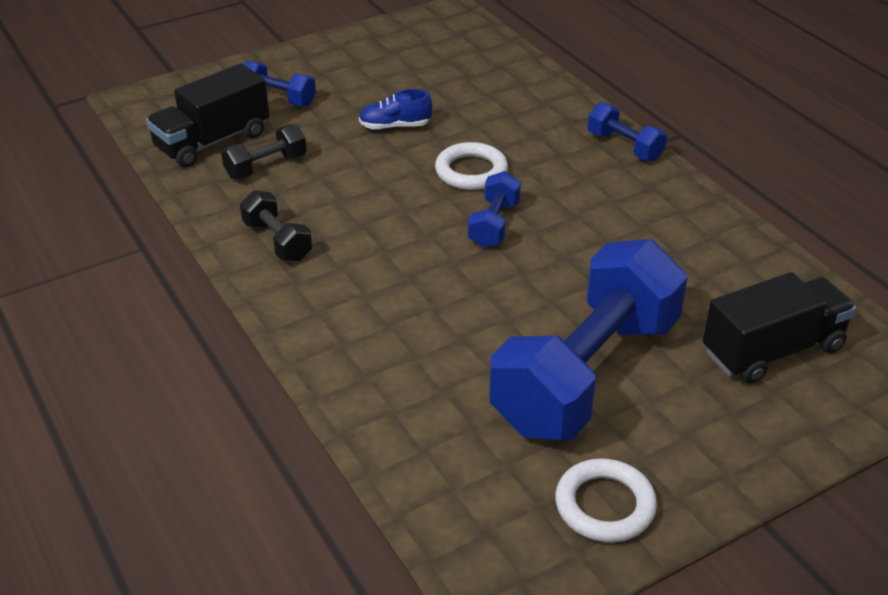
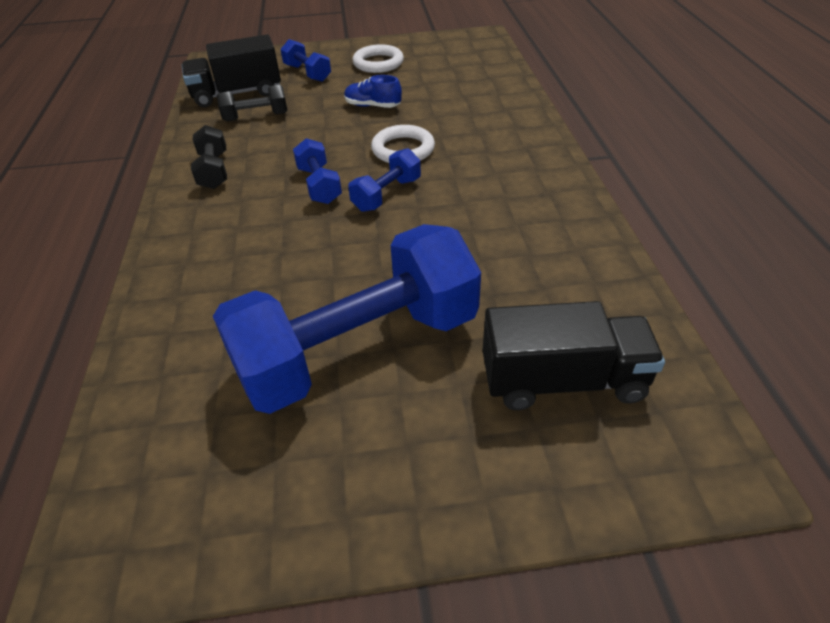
camera: 25 degrees right, 5 degrees up
white ring [555,458,657,542] -> white ring moved to [353,44,404,73]
blue dumbbell [588,102,667,161] -> blue dumbbell moved to [293,138,342,204]

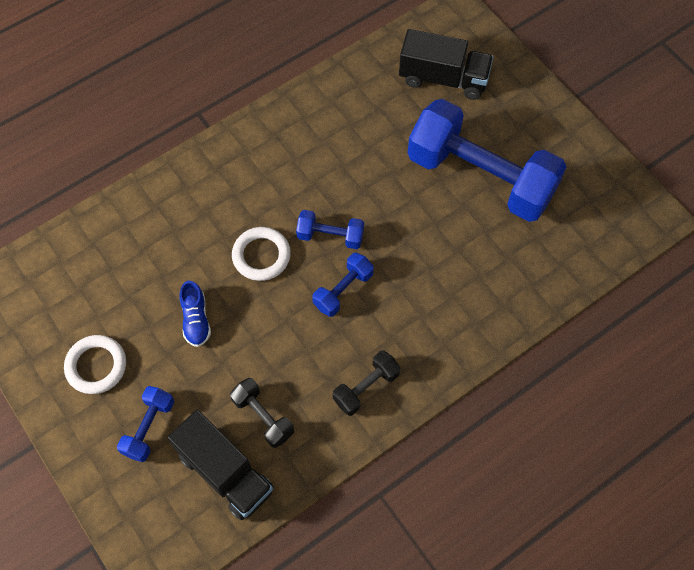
camera: 120 degrees left, 20 degrees up
black truck [483,301,665,410] -> black truck turned 135 degrees clockwise [399,29,493,100]

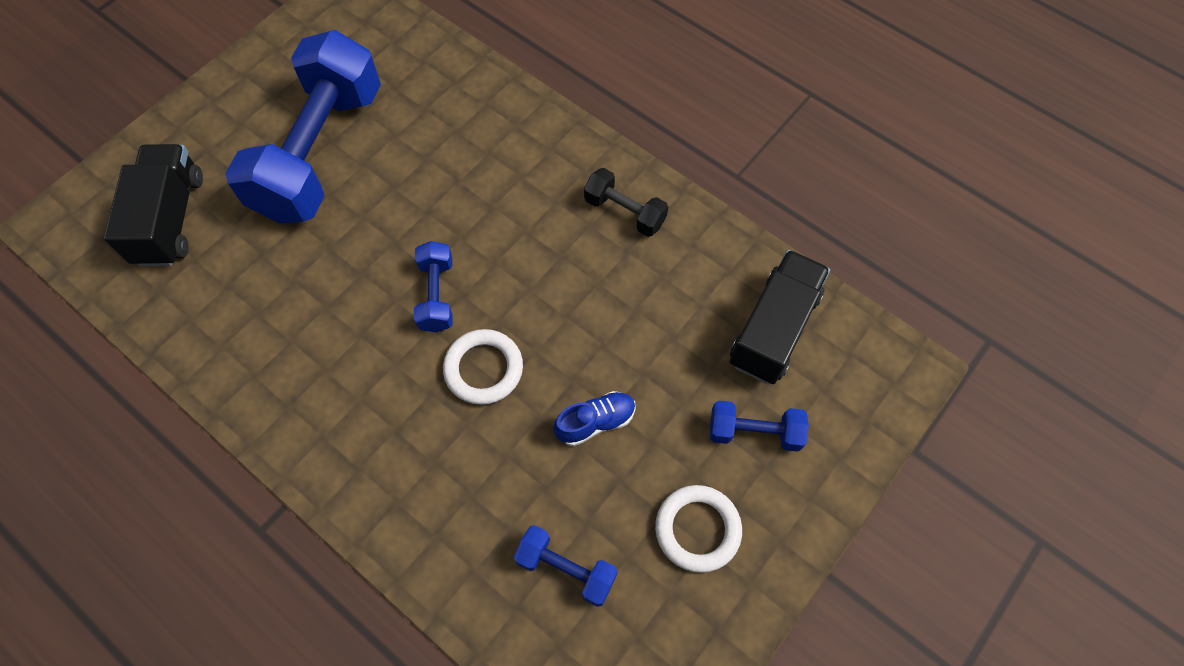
camera: 105 degrees left, 0 degrees up
black dumbbell [230,378,294,448] -> none
blue dumbbell [312,253,374,317] -> blue dumbbell moved to [514,525,618,607]

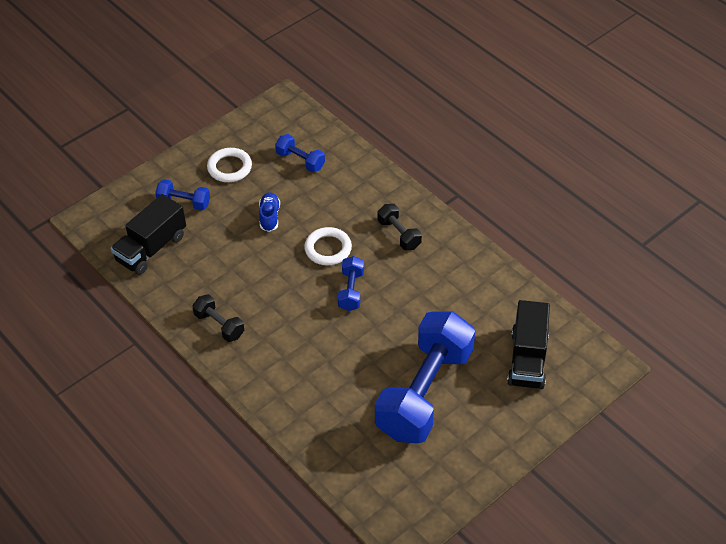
camera: 170 degrees left, 15 degrees down
blue shoe [553,391,636,446] -> blue shoe turned 105 degrees clockwise [259,192,280,232]
none -> black dumbbell [377,204,422,250]

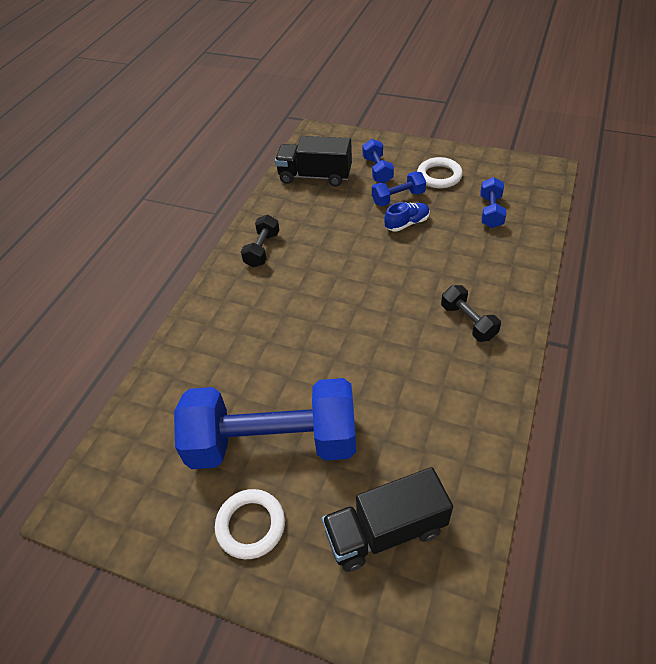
camera: 65 degrees right, 0 degrees up
white ring [304,227,352,266] -> white ring moved to [215,489,285,559]
blue dumbbell [338,256,364,311] -> blue dumbbell moved to [372,172,426,206]
black dumbbell [377,204,422,250] -> black dumbbell turned 60 degrees counterclockwise [441,285,501,342]

